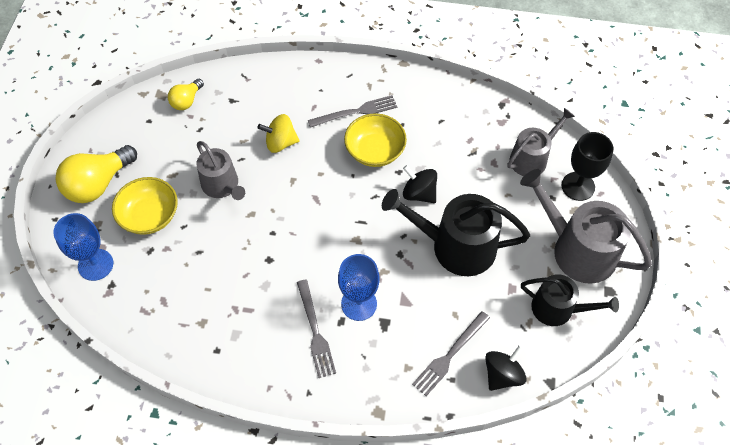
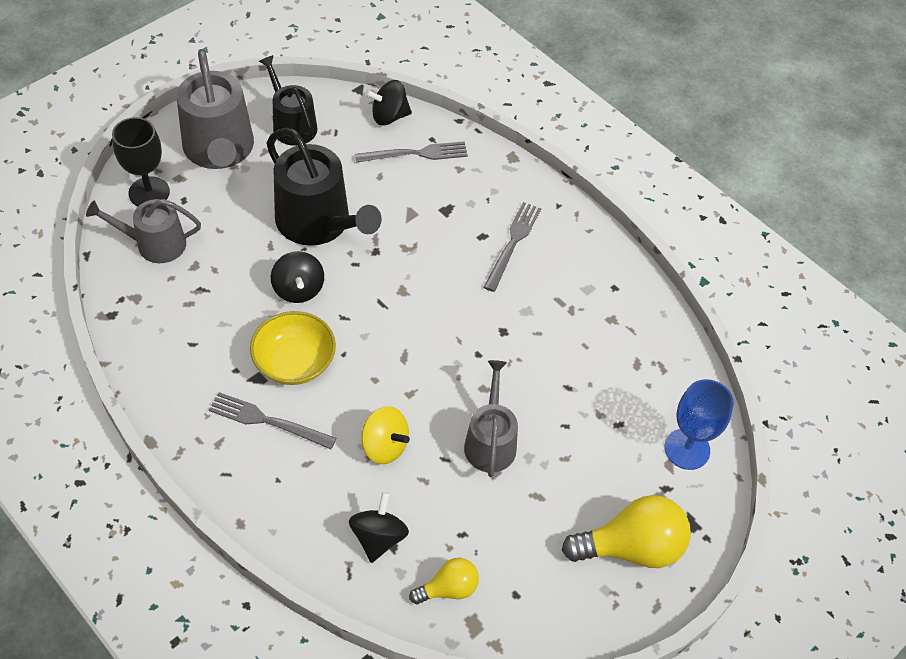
camera: 145 degrees left, 5 degrees down
yellow bowl [112,177,178,235] -> none
blue goblet [338,254,379,321] -> none
none -> black spinning top [349,492,409,563]

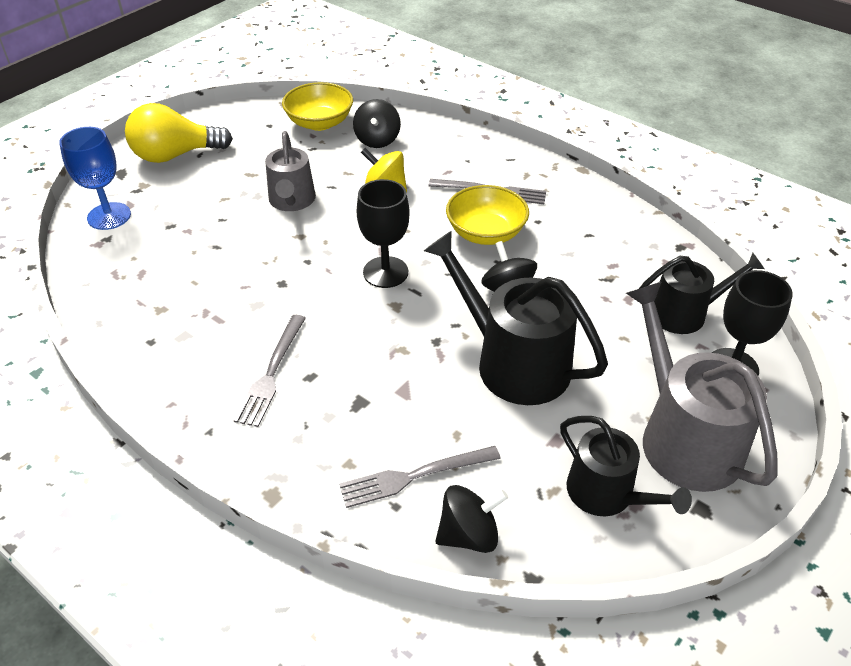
camera: 175 degrees right, 10 degrees down
grey watering can [86,199,201,263] -> black watering can [639,253,764,334]
yellow light bulb [409,558,479,604] -> yellow bowl [282,82,353,131]
none -> black goblet [357,179,410,288]

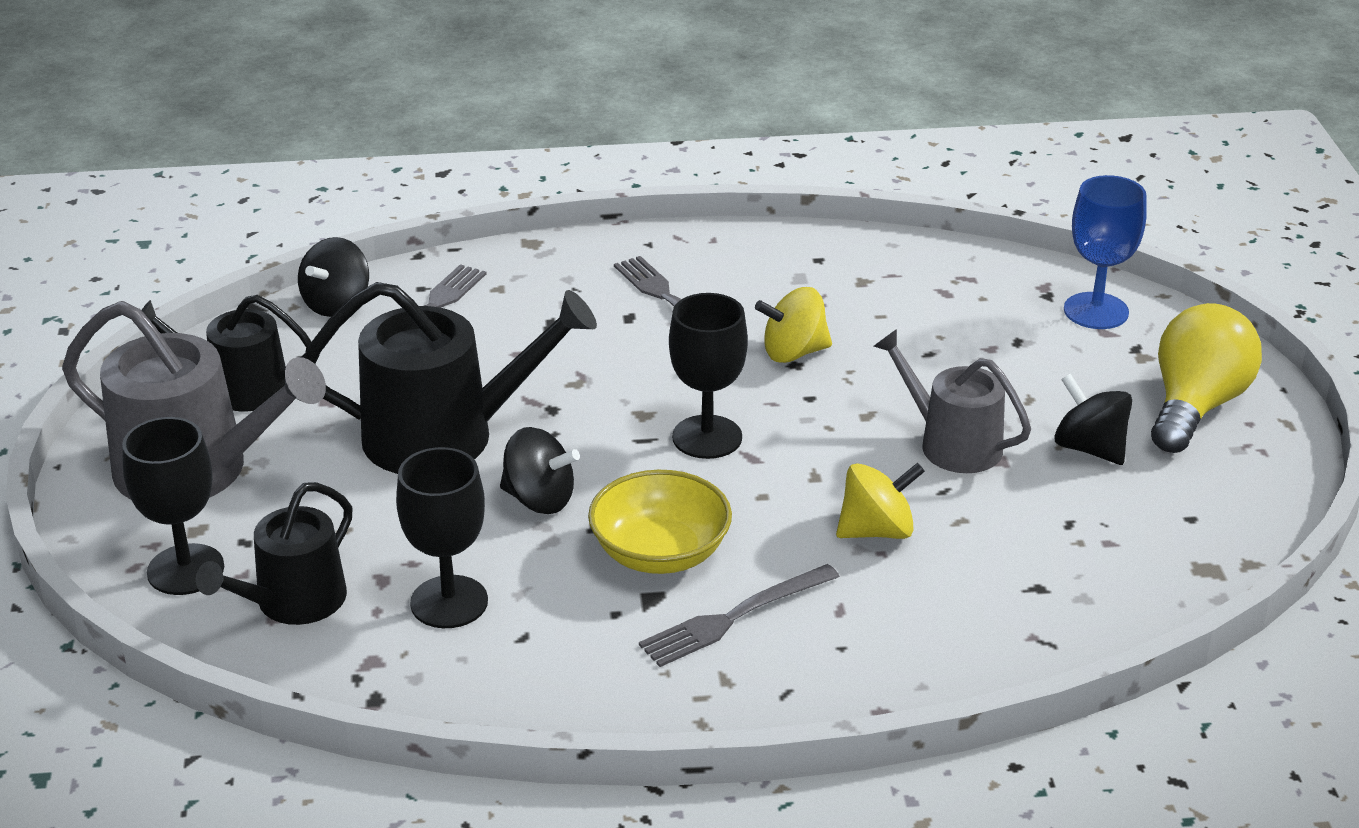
camera: 135 degrees right, 10 degrees down
yellow bowl [282,82,353,131] -> none
black spinning top [353,99,401,148] -> black spinning top moved to [1054,374,1132,465]
none -> black goblet [396,447,488,628]
none -> yellow spinning top [755,287,832,363]

